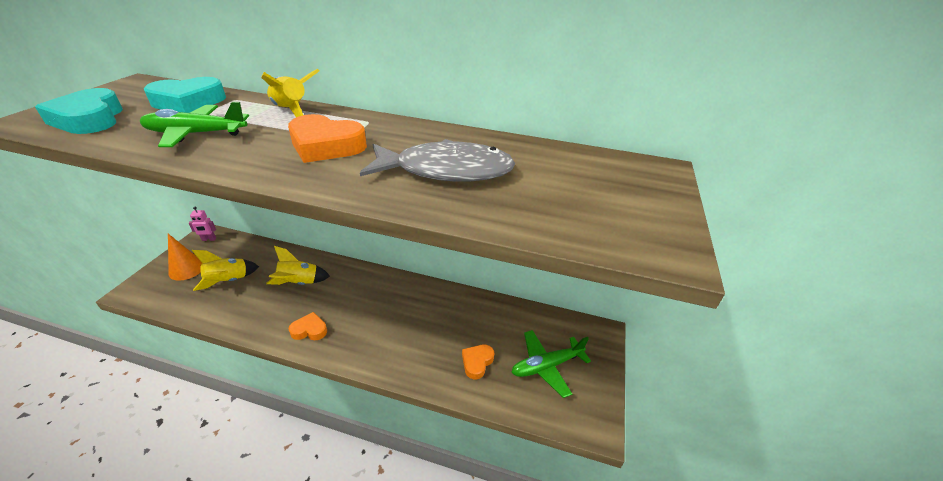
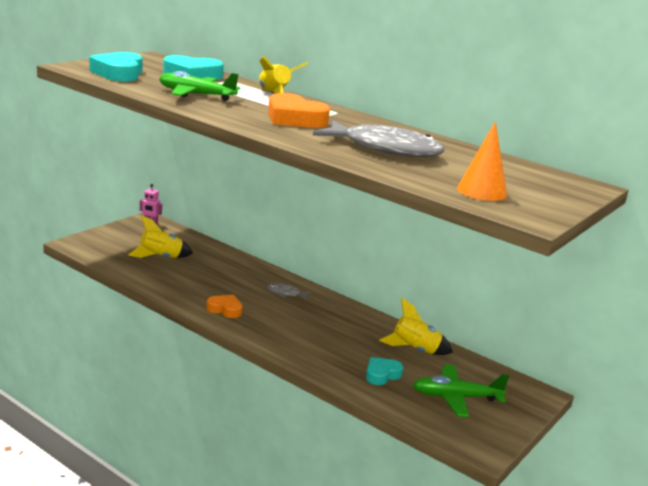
camera: 20 degrees right, 15 degrees down
orange cone [168,234,203,281] -> orange cone moved to [457,122,507,201]
yellow rocket [266,246,330,285] -> yellow rocket moved to [379,298,453,355]
orange heart [462,344,494,379] -> turquoise heart [366,357,403,385]
none -> grey fish [267,283,311,300]

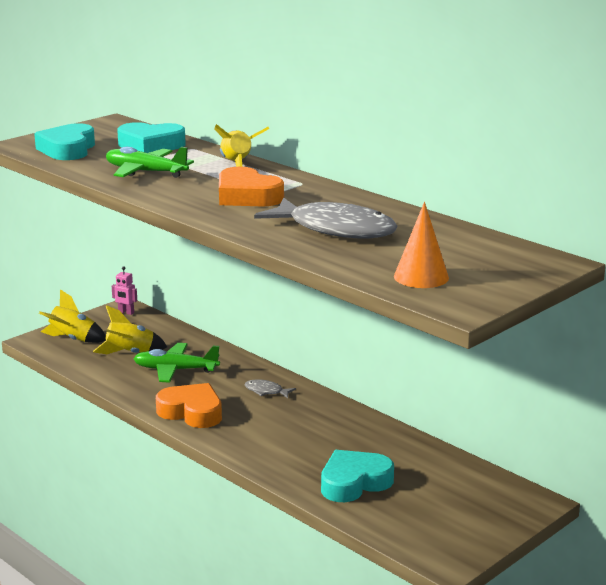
camera: 10 degrees right, 0 degrees up
orange heart [206,295,243,318] -> orange heart [156,383,222,428], size x1.67
turquoise heart [366,357,403,385] -> turquoise heart [321,450,394,502], size x1.67
yellow rocket [379,298,453,355] -> yellow rocket moved to [39,289,106,343]
green plane [413,364,509,417] -> green plane moved to [133,343,220,383]

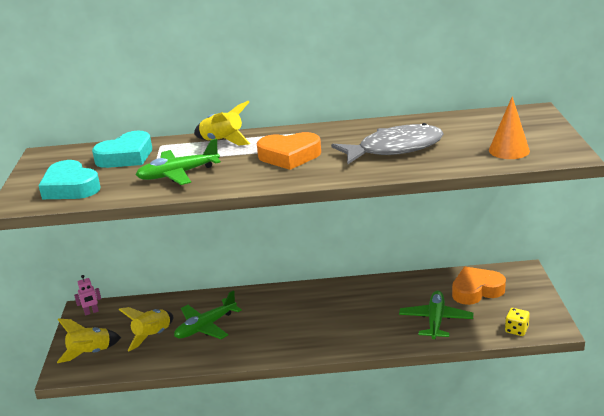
camera: 45 degrees left, 5 degrees up
orange heart [156,383,222,428] -> orange heart moved to [452,267,506,305]
grey fish [245,379,296,399] -> none
turquoise heart [321,450,394,502] -> green plane [399,291,473,340]
none -> yellow dice [505,308,530,336]

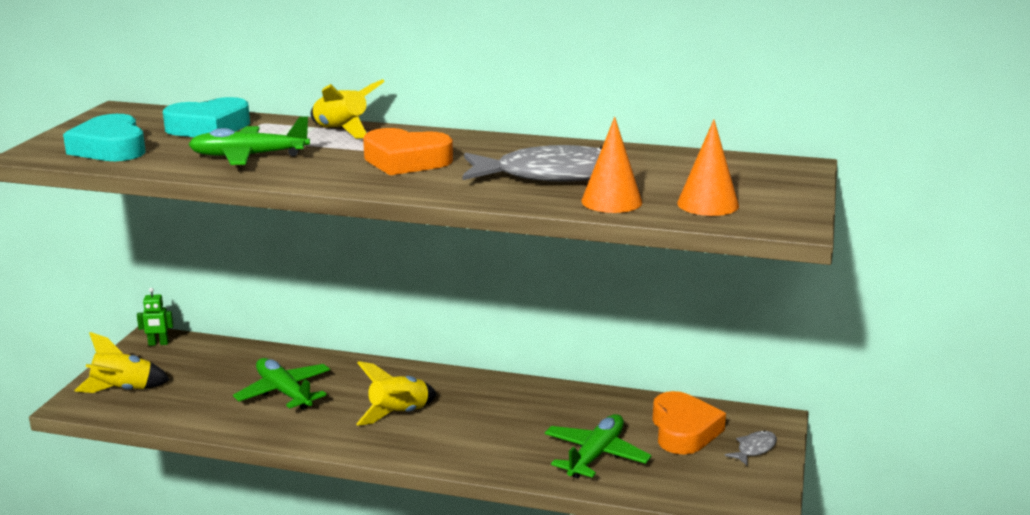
camera: 15 degrees right, 5 degrees down
pink robot [74,275,101,316] -> green robot [137,288,174,346]
yellow rocket [118,307,173,351] -> yellow rocket moved to [357,361,437,425]
green plane [174,290,242,339] -> green plane turned 75 degrees clockwise [233,358,330,410]
orange heart [452,267,506,305] -> orange heart turned 90 degrees clockwise [653,391,726,455]
yellow dice [505,308,530,336] -> none
none -> orange cone [581,117,642,213]
none -> grey fish [725,431,777,465]

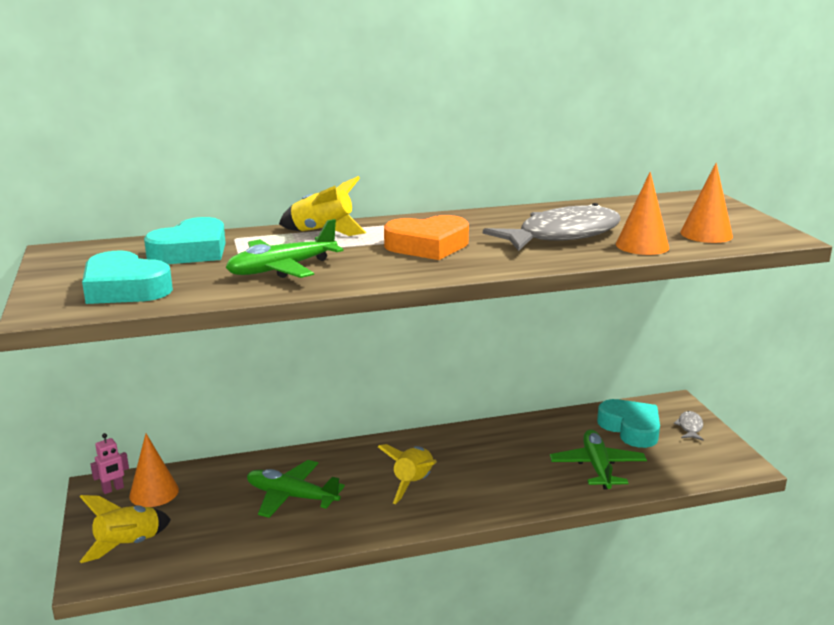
camera: 30 degrees left, 0 degrees up
green robot [137,288,174,346] -> pink robot [90,433,129,494]
orange heart [653,391,726,455] -> turquoise heart [597,399,660,448]
none -> orange cone [129,434,179,507]

